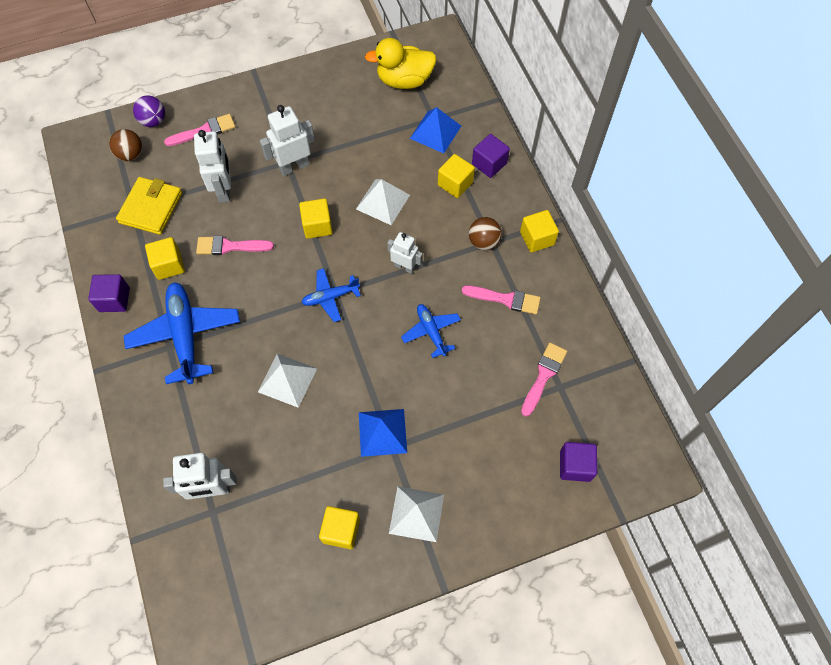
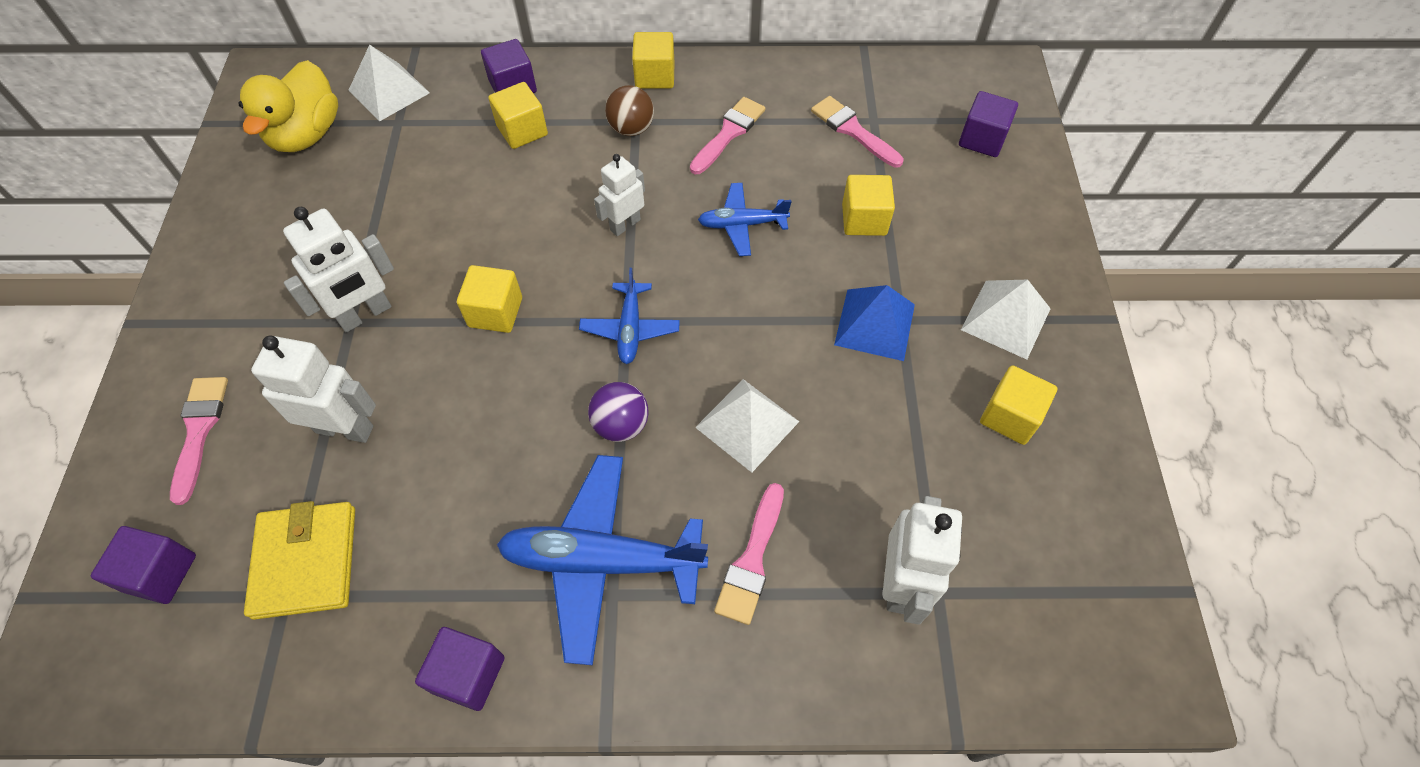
camera: 70 degrees left, 5 degrees down
brown ball [109,129,142,161] -> purple cube [91,526,196,604]
yellow wallet [116,177,182,235] -> yellow wallet turned 45 degrees clockwise [244,501,355,620]
purple ball [133,95,165,127] -> purple ball moved to [588,382,649,442]
yellow cube [145,237,185,280] -> yellow cube moved to [842,175,895,236]
pink brush [196,236,274,255] -> pink brush moved to [714,483,784,625]
white robot [260,105,315,176] -> white robot turned 120 degrees counterclockwise [283,207,394,332]
white pyramid [356,179,410,225] -> white pyramid moved to [349,44,430,121]
blue pyramid [410,107,461,153] -> none

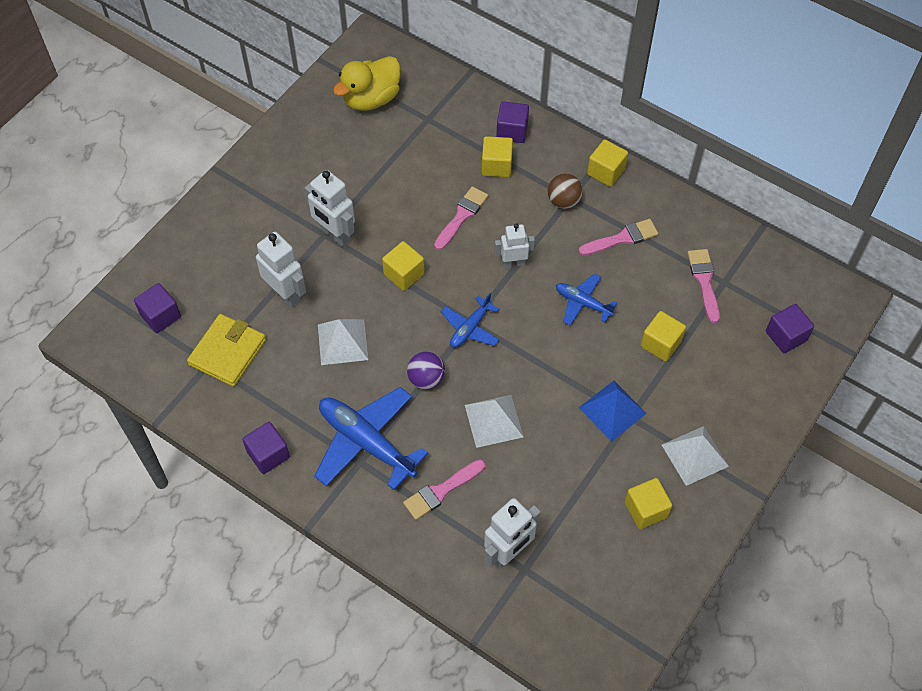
camera: 35 degrees right, 0 degrees up
pink brush [170,377,228,505] -> pink brush moved to [434,186,489,250]
white robot [283,207,394,332] -> white robot turned 45 degrees clockwise [304,170,355,247]
white pyramid [349,44,430,121] -> white pyramid moved to [318,319,368,365]

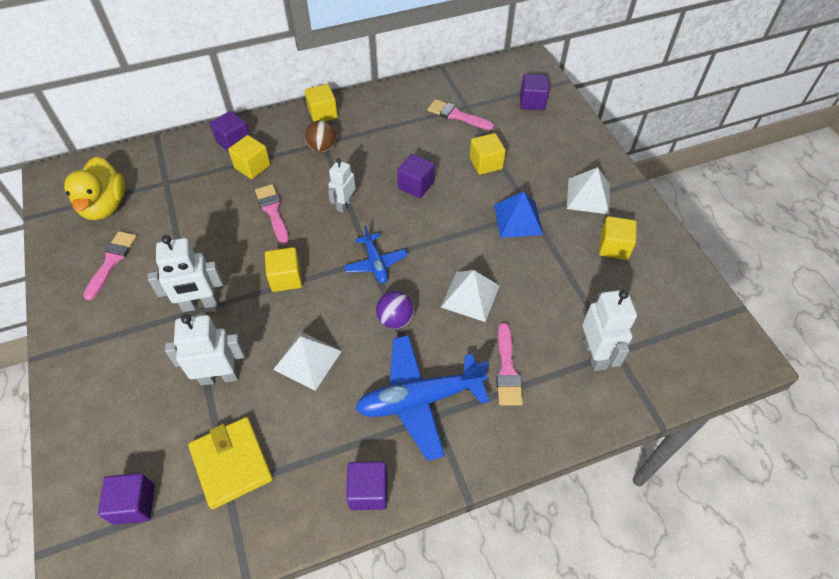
camera: 55 degrees left, 5 degrees down
blue plane [556,273,617,326] -> purple cube [397,154,435,198]
pink brush [578,219,658,256] -> pink brush moved to [83,231,137,300]

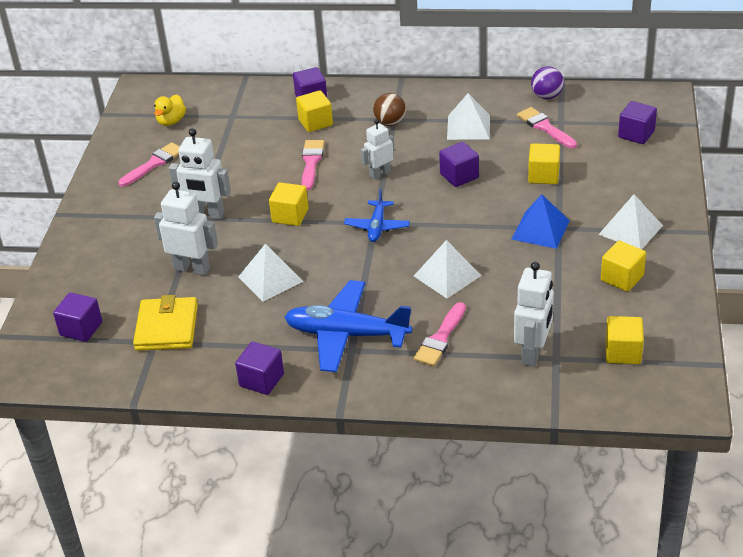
camera: 30 degrees right, 15 degrees down
yellow duck [64,156,125,220] -> yellow duck [154,95,186,126], size x0.58
yellow cube [305,84,338,122] -> yellow cube moved to [605,316,644,364]
purple ball [376,291,414,329] -> purple ball moved to [531,66,564,99]
none -> white pyramid [447,93,490,140]

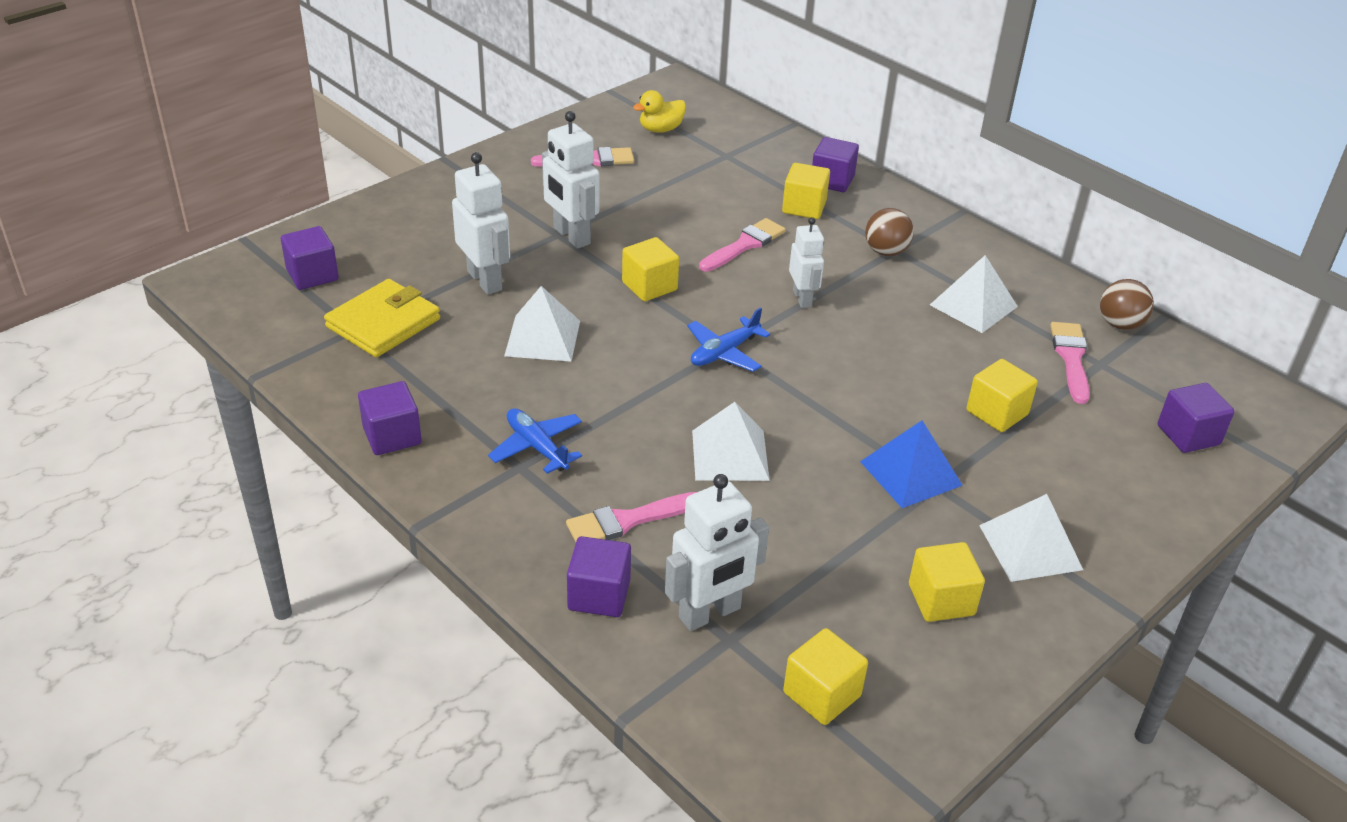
camera: 35 degrees right, 0 degrees up
blue plane [285,280,412,372] -> blue plane [488,408,582,474], size x0.55
white robot [361,119,395,180] -> white robot turned 75 degrees clockwise [789,217,824,308]
purple cube [439,142,479,187] -> purple cube moved to [567,536,631,617]
purple ball [531,66,564,99] -> brown ball [1100,279,1154,330]

